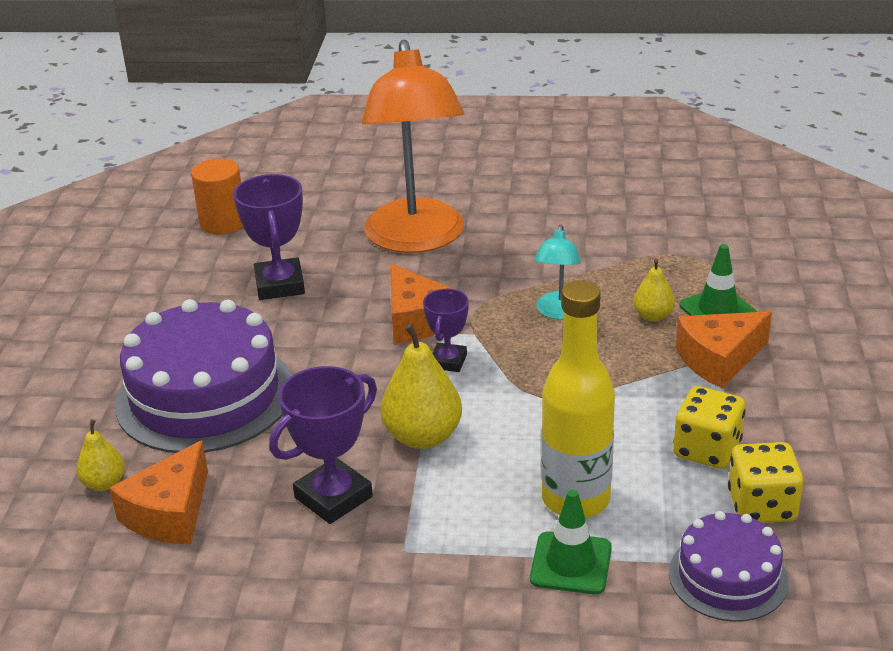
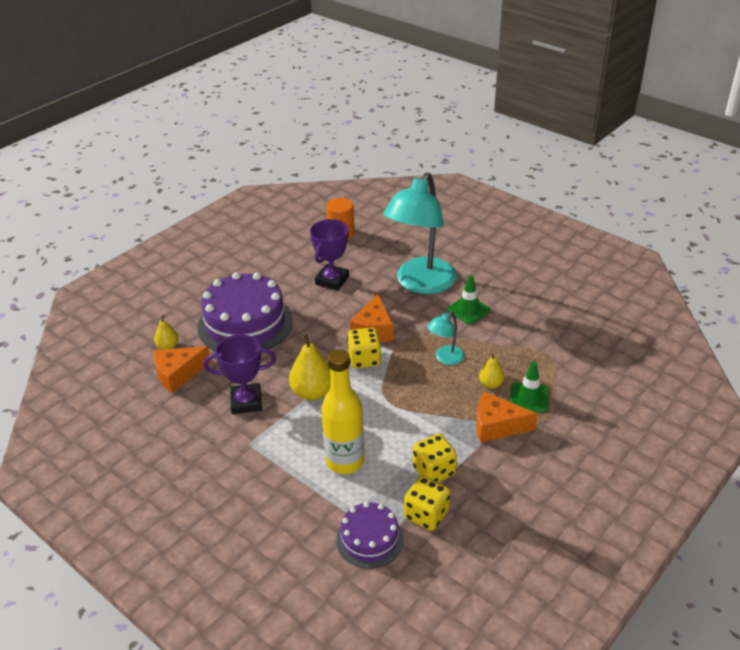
camera: 35 degrees right, 5 degrees up
orange lamp [362,39,464,253] -> turquoise lamp [383,172,456,294]
purple trophy [423,289,469,372] -> yellow dice [347,327,381,368]
green traffic cone [530,489,612,594] -> green traffic cone moved to [447,275,491,324]

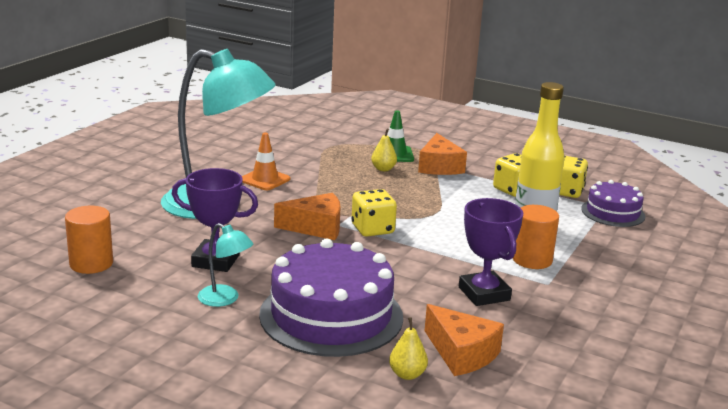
camera: 105 degrees left, 15 degrees down
yellow pear [289,333,331,400] -> none
turquoise lamp [427,311,465,365] -> turquoise lamp moved to [198,223,253,307]
green traffic cone [447,275,491,324] -> orange traffic cone [242,133,290,190]
none -> orange cylinder [513,205,559,269]

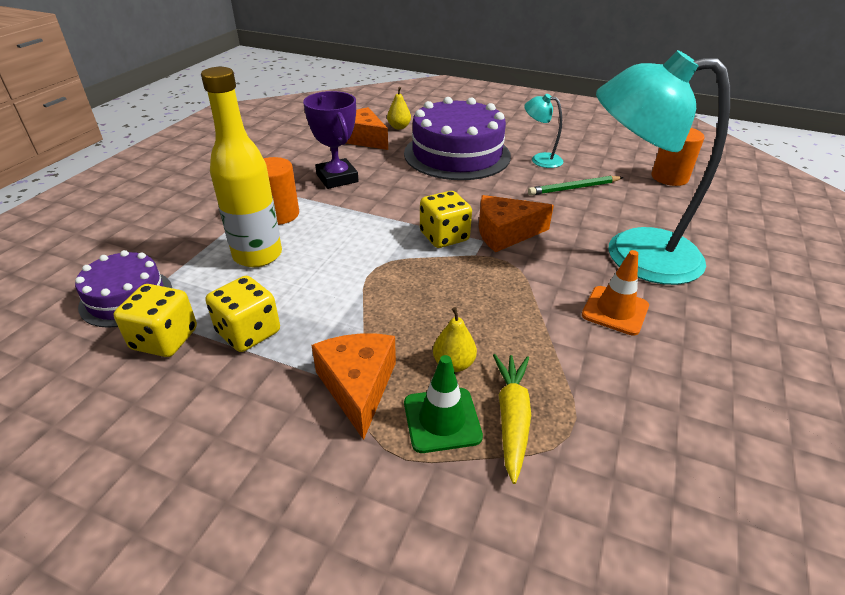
camera: 175 degrees right, 15 degrees up
purple trophy [172,168,258,272] -> green pencil [528,176,624,195]
none -> yellow carrot [493,354,531,484]

